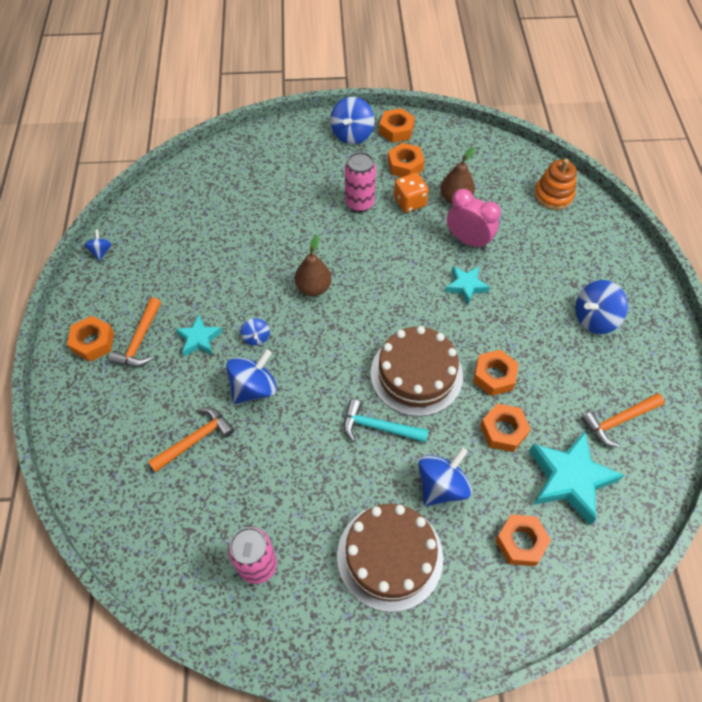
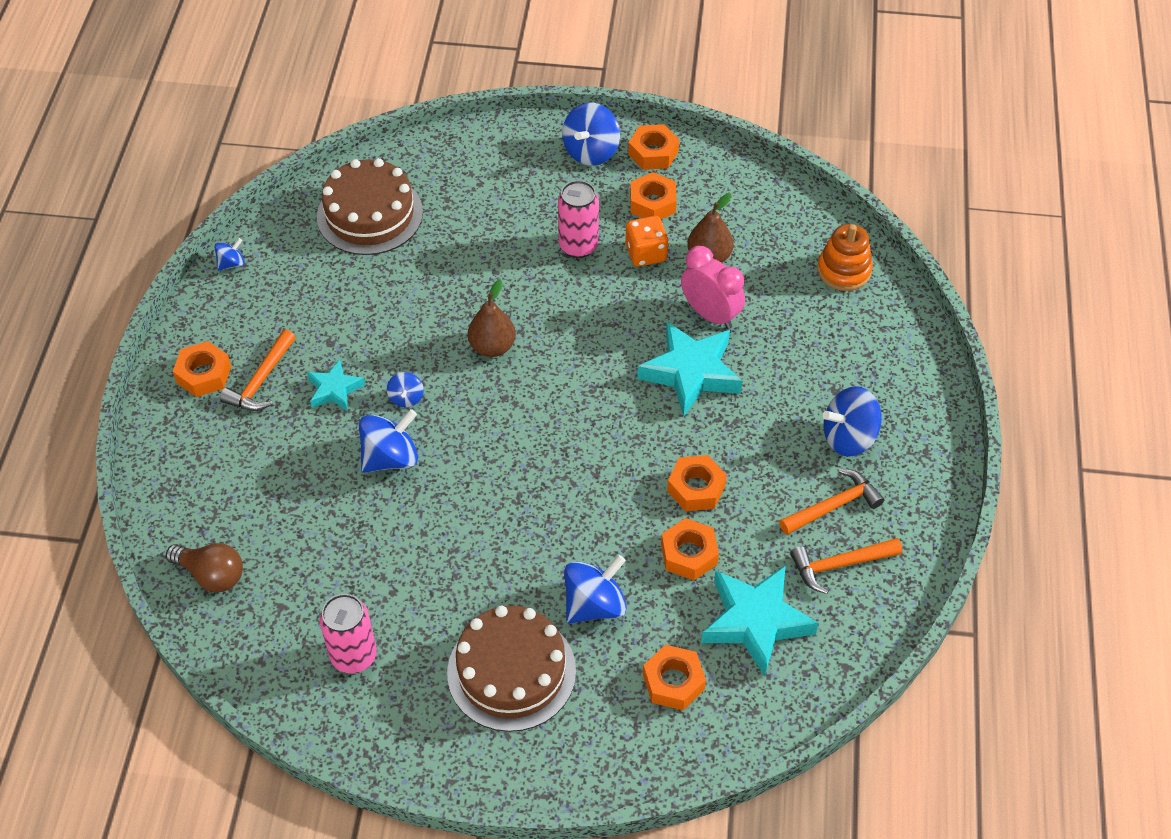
camera: 10 degrees right, 5 degrees down
blue spinning top [84,230,112,261] -> blue spinning top turned 45 degrees clockwise [214,238,245,271]
orange hammer [148,407,235,472] -> orange hammer moved to [779,469,884,535]
turquoise hammer [344,399,429,443] -> none
brown cake [370,326,463,417] -> brown cake moved to [317,158,423,255]
turquoise star [445,266,490,305] -> turquoise star [637,322,742,417], size x1.80
none -> brown light bulb [166,543,243,592]

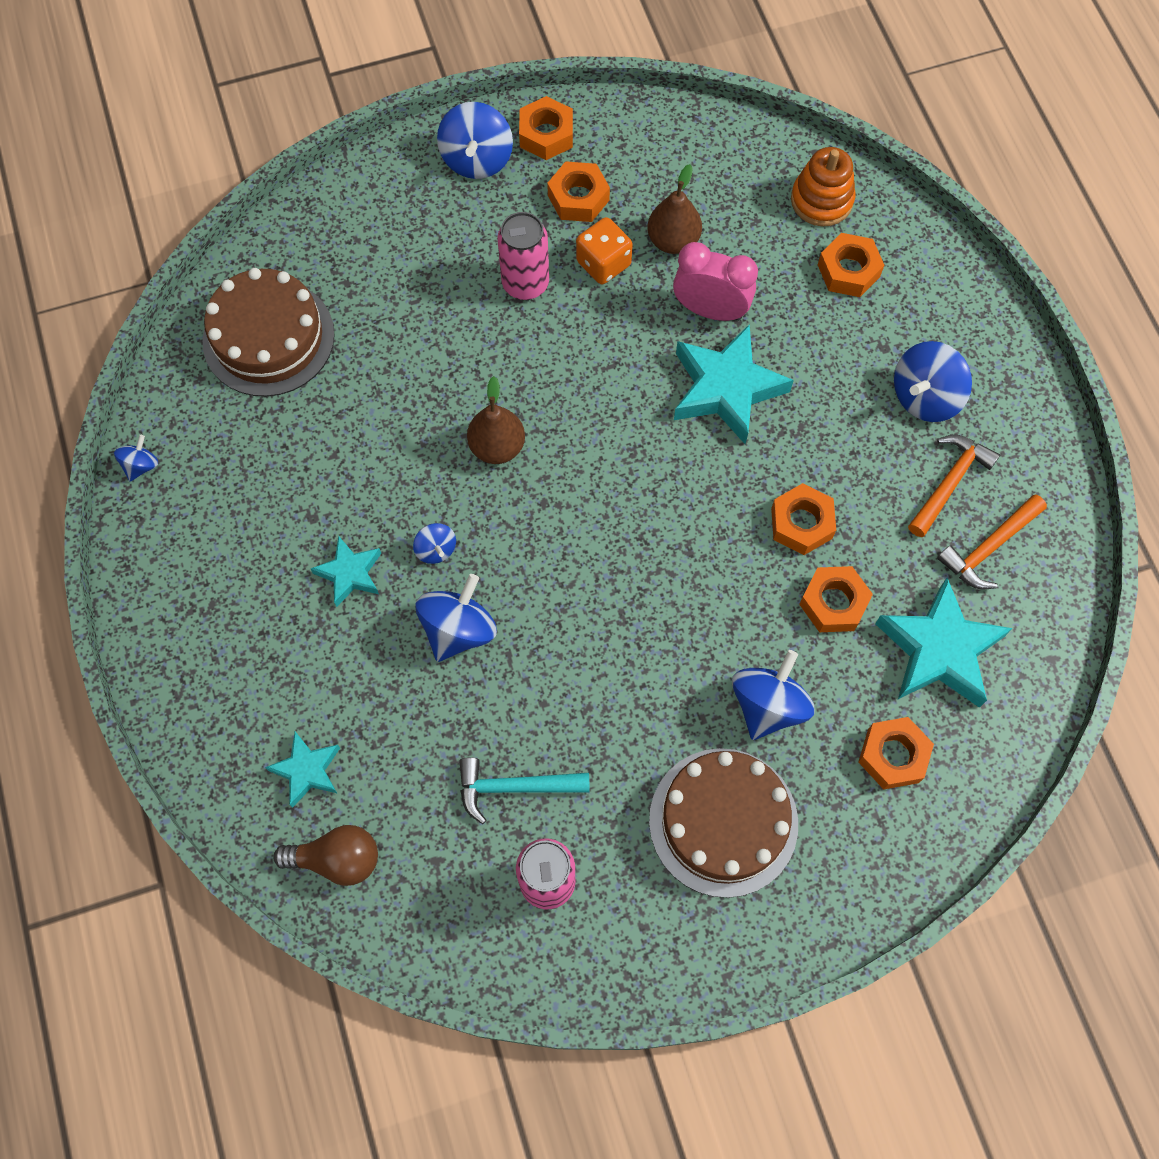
camera: 25 degrees left, 15 degrees up
orange nut [173,341,231,397] -> orange nut moved to [818,233,884,297]
orange hammer [220,329,296,411] -> none
none -> turquoise star [265,732,340,808]
none -> turquoise hammer [459,757,590,824]

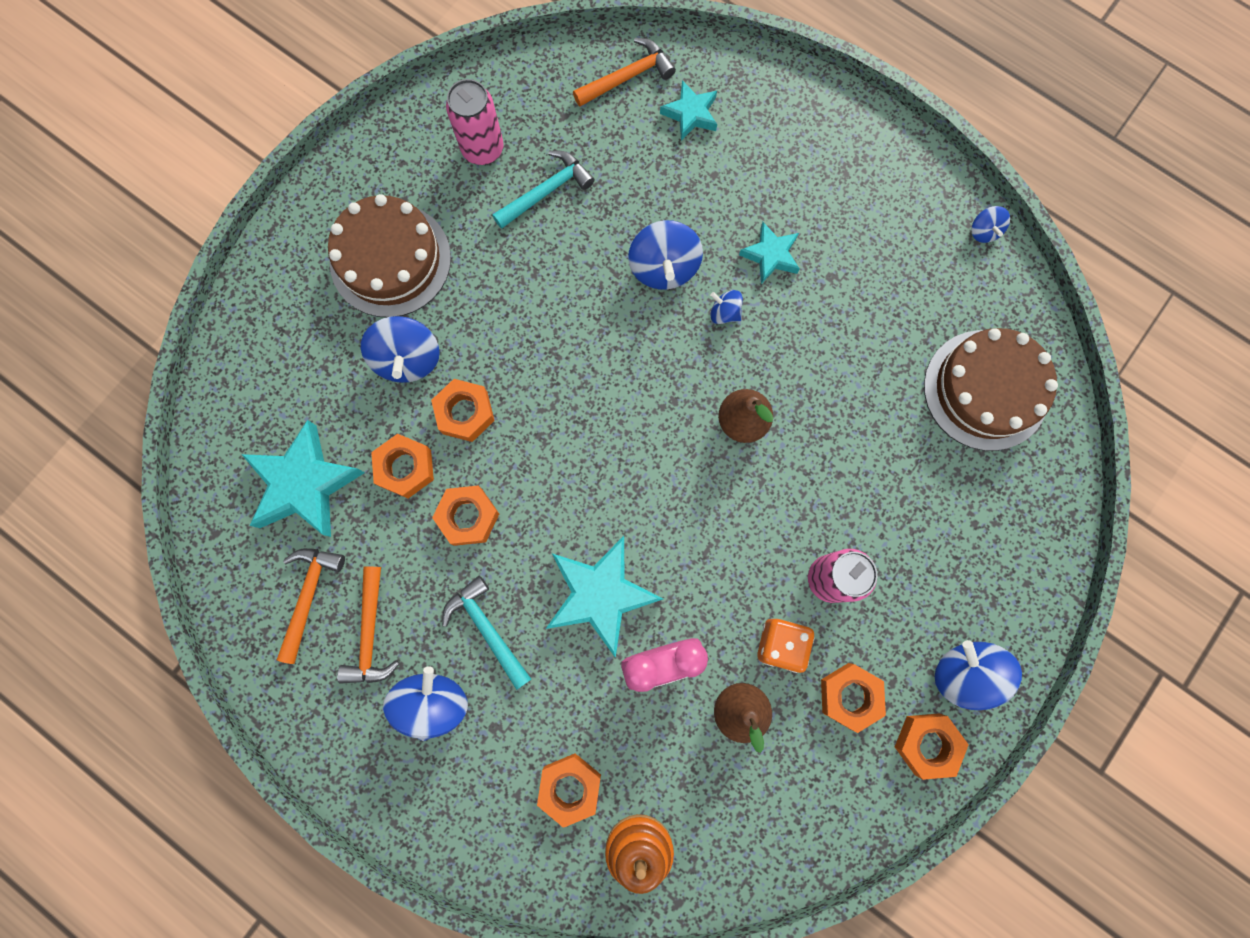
camera: 145 degrees right, 10 degrees up
brown light bulb [273,825,378,886] -> orange hammer [573,38,676,106]
orange nut [858,717,934,789] -> orange nut moved to [431,379,495,442]
none -> turquoise hammer [442,576,531,690]

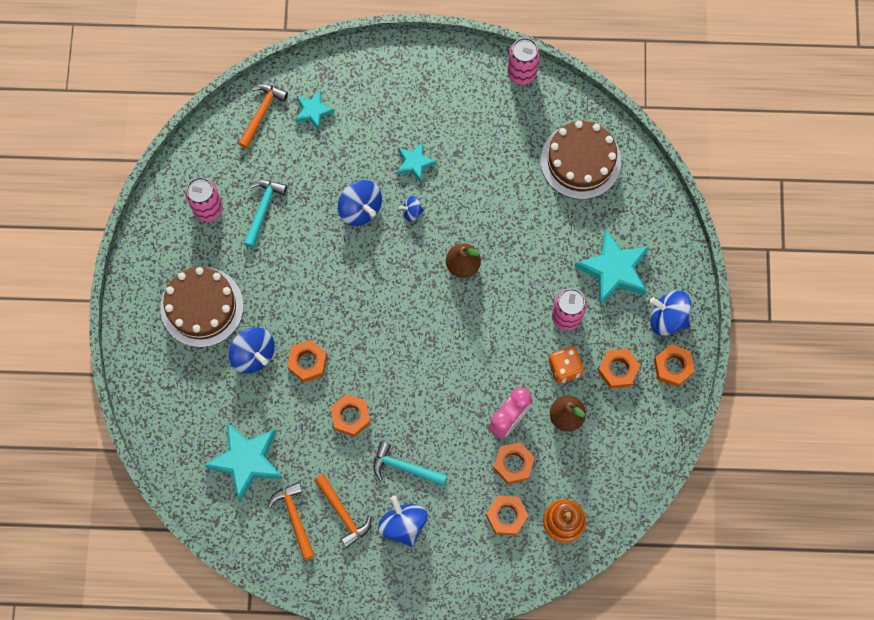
camera: 35 degrees left, 5 degrees down
orange nut [371,434,434,498] -> orange nut moved to [493,442,535,484]
turquoise star [546,536,663,658] -> turquoise star moved to [575,230,649,305]
blue spinning top [972,206,1010,243] -> pink can [508,38,540,85]

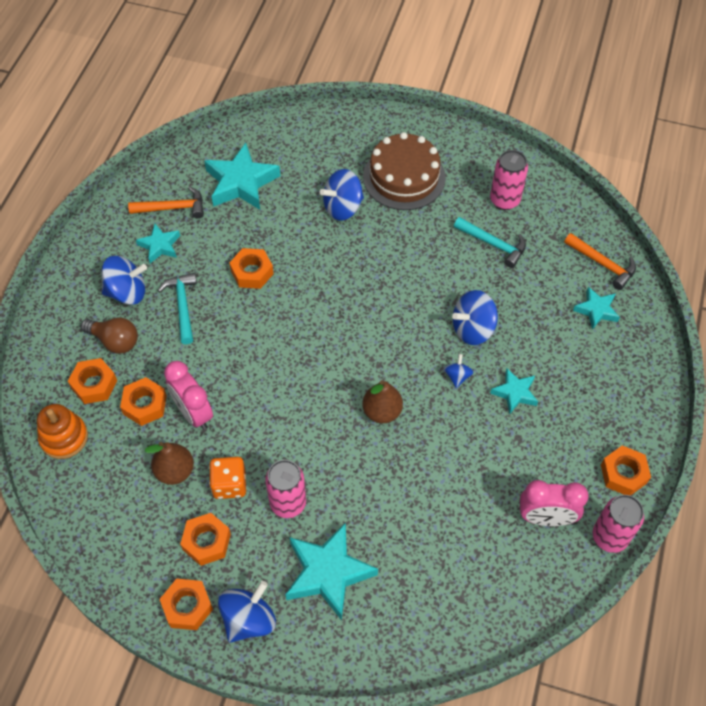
camera: 105 degrees right, 15 degrees down
orange nut [287,340,327,382] -> orange nut moved to [601,445,651,496]
orange hammer [314,474,371,548] -> turquoise star [136,223,180,263]
turquoise hammer [373,441,447,486] -> turquoise hammer turned 45 degrees counterclockwise [157,273,197,344]
brown cake [541,121,621,199] -> none
none -> brown light bulb [81,318,138,354]
none -> pink clock [520,480,589,526]

